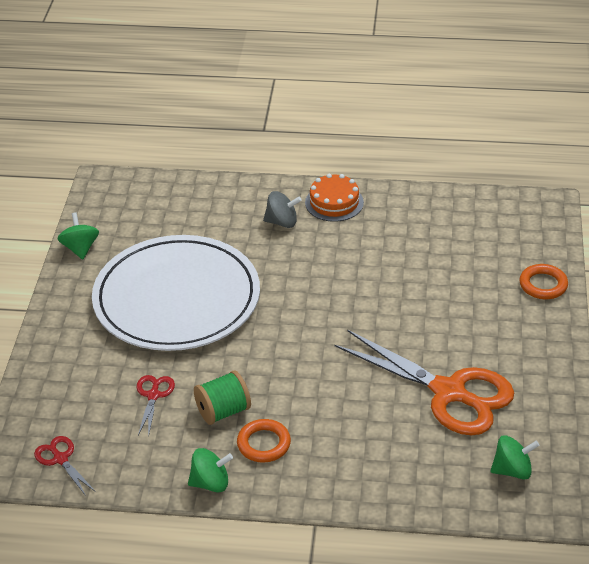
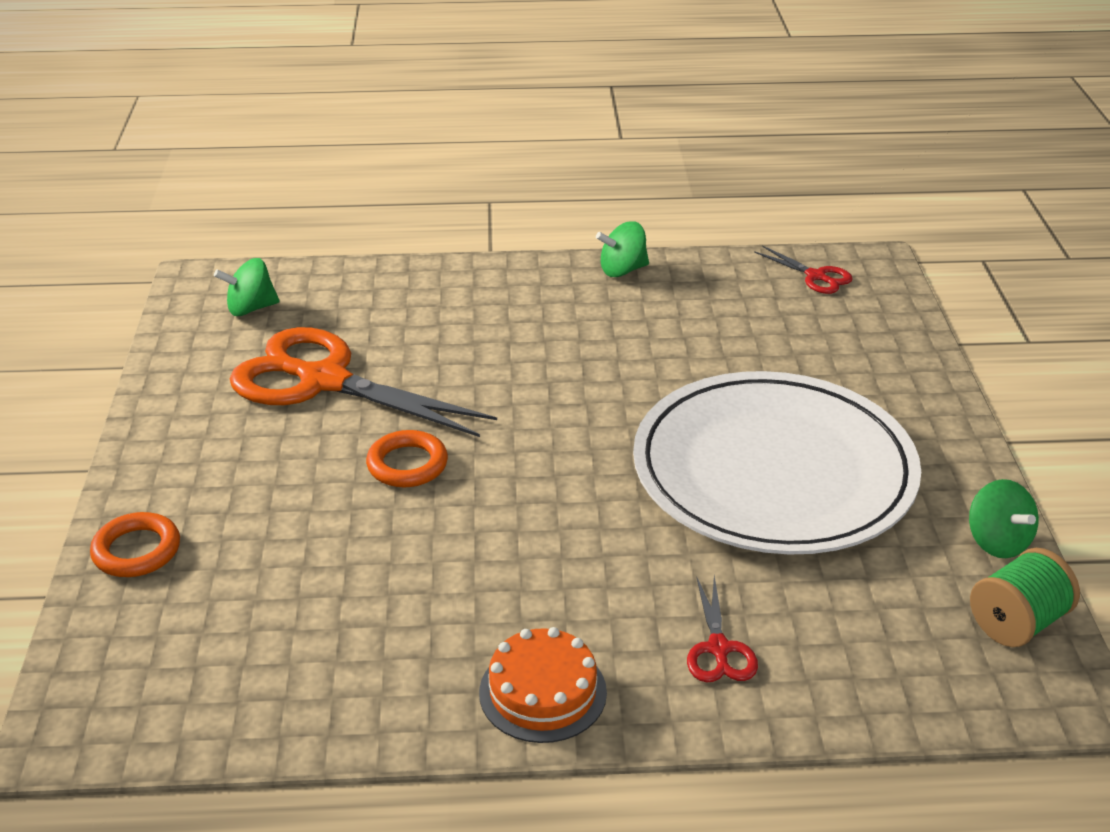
camera: 170 degrees right, 5 degrees down
red scissors [137,375,175,437] -> red scissors moved to [687,576,758,682]
green spool [194,371,251,425] -> green spool moved to [970,548,1080,647]
orange ring [237,419,291,463] -> orange ring moved to [366,430,448,487]
grey spinning top [263,191,302,228] -> none

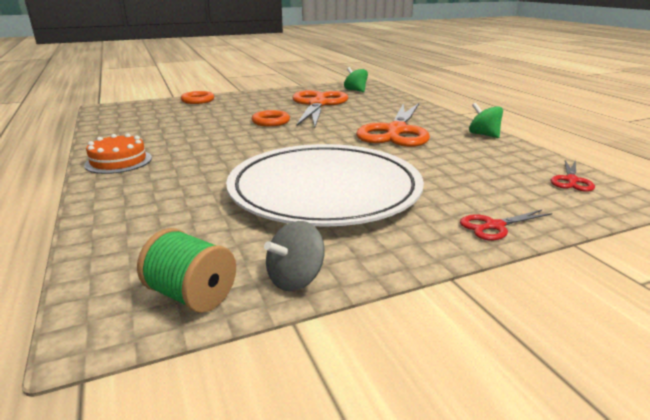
camera: 70 degrees right, 10 degrees down
red scissors [687,576,758,682] -> red scissors moved to [460,210,552,240]
green spinning top [969,479,1039,558] -> grey spinning top [264,221,325,291]
none -> orange scissors [356,103,430,147]

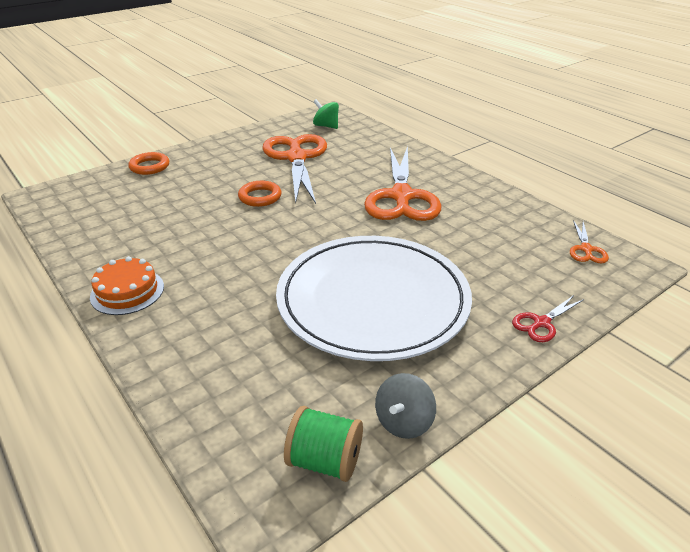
camera: 15 degrees left, 10 degrees up
green spinning top [469,103,503,138] -> none
red scissors [551,160,595,192] -> orange scissors [570,220,609,263]

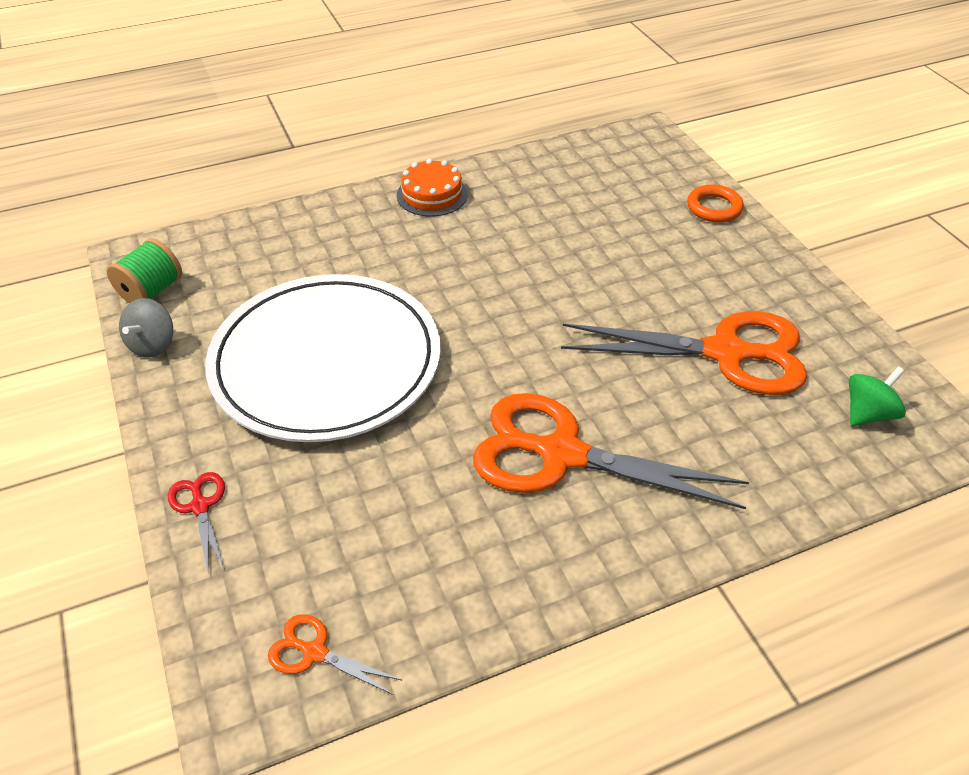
camera: 105 degrees right, 10 degrees up
orange ring [238,181,281,207] -> none
grey spinning top [375,373,436,439] -> grey spinning top turned 120 degrees counterclockwise [119,298,173,358]

